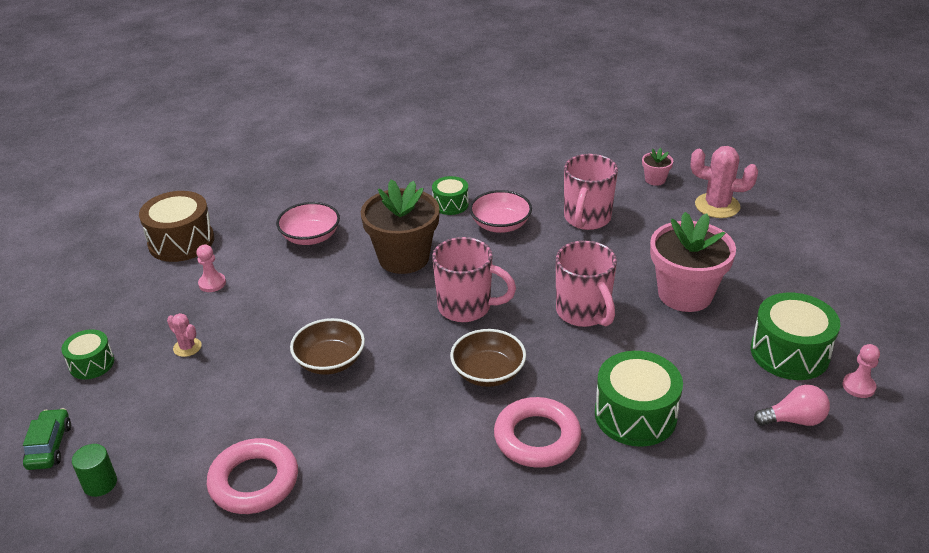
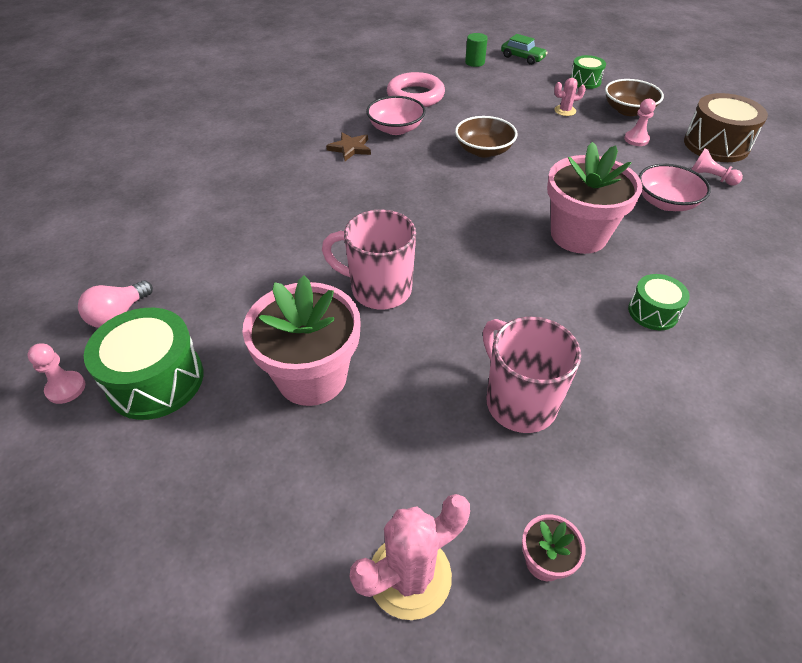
camera: 130 degrees right, 10 degrees up
brown flower pot [361,179,440,274] -> pink flower pot [547,142,643,254]
pink mug [432,237,516,322] -> none
brown bowl [450,329,526,387] -> brown bowl moved to [605,79,664,116]
pink bowl [469,190,532,233] -> pink bowl moved to [366,96,426,135]
pink ring [494,397,581,468] -> none
green drum [595,351,683,447] -> none
none -> brown star [326,132,371,161]
none -> pink pawn [692,148,743,186]

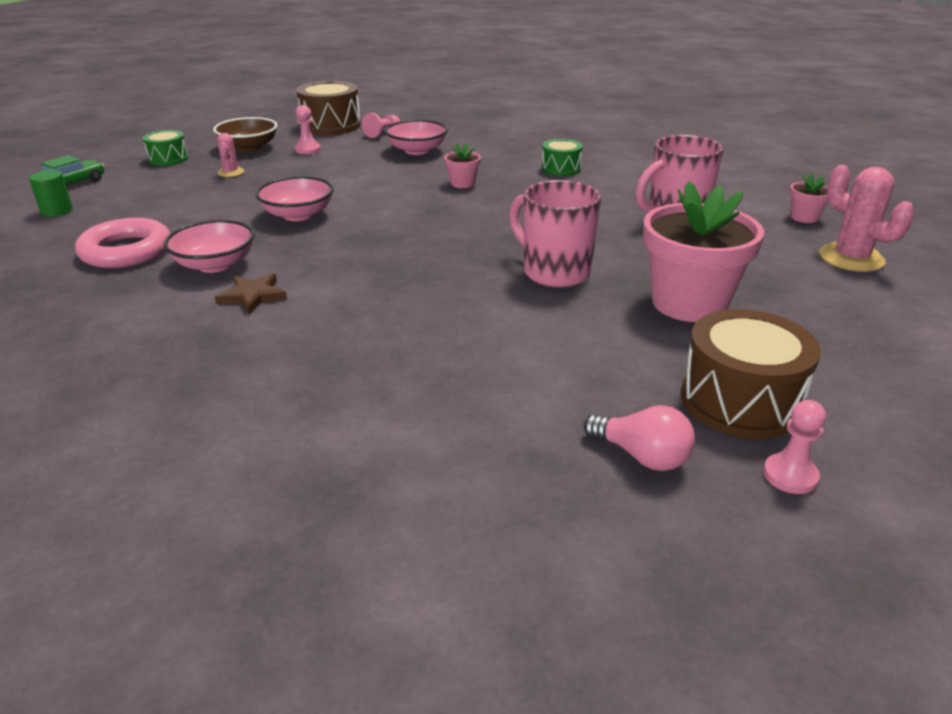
camera: 90 degrees left, 15 degrees down
green drum [84,308,203,420] -> brown drum [681,309,821,439]
pink mug [322,209,416,310] -> pink mug turned 120 degrees clockwise [509,180,601,288]
brown bowl [455,116,518,158] -> pink bowl [256,176,334,221]
pink flower pot [547,142,643,254] -> pink flower pot [444,143,481,188], size x0.44

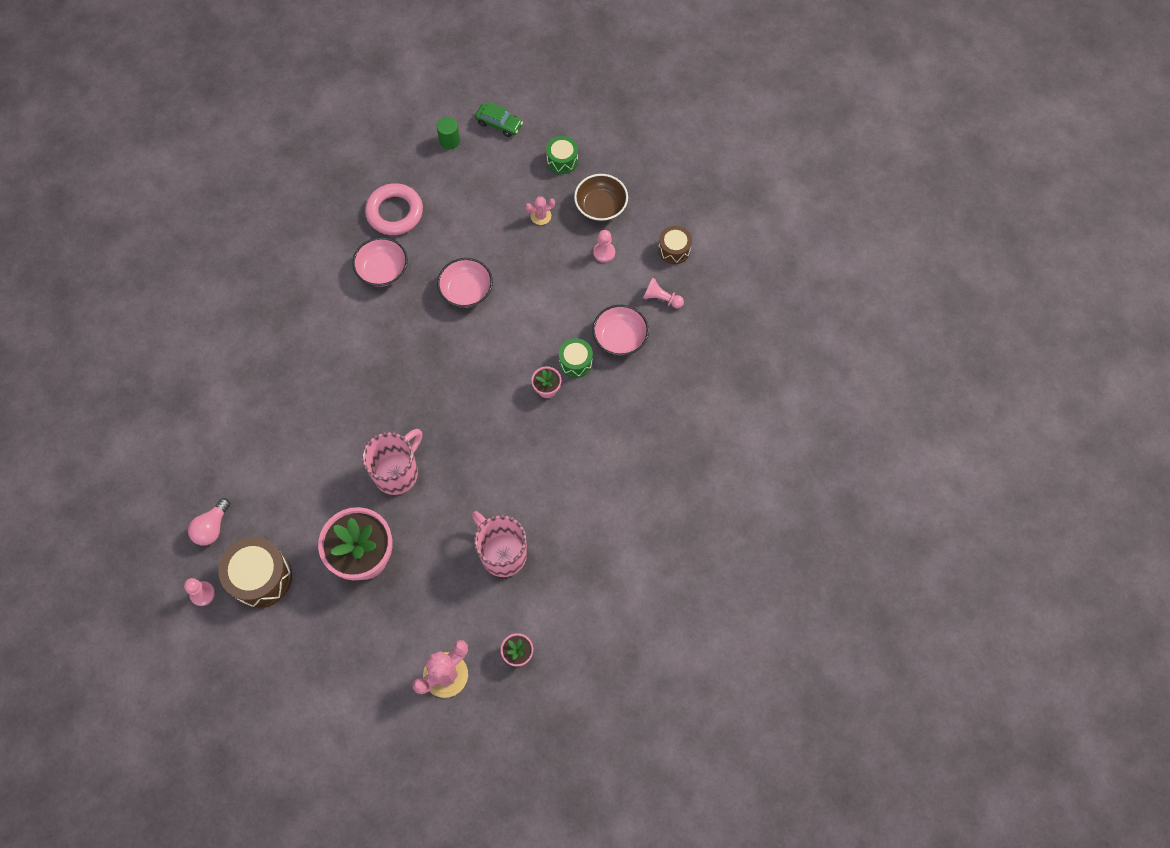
camera: 80 degrees right, 35 degrees up
brown star [215,273,287,314] -> none
brown drum [296,81,361,135] -> brown drum [658,226,692,264], size x0.58
green drum [541,139,583,176] -> green drum moved to [559,338,593,378]

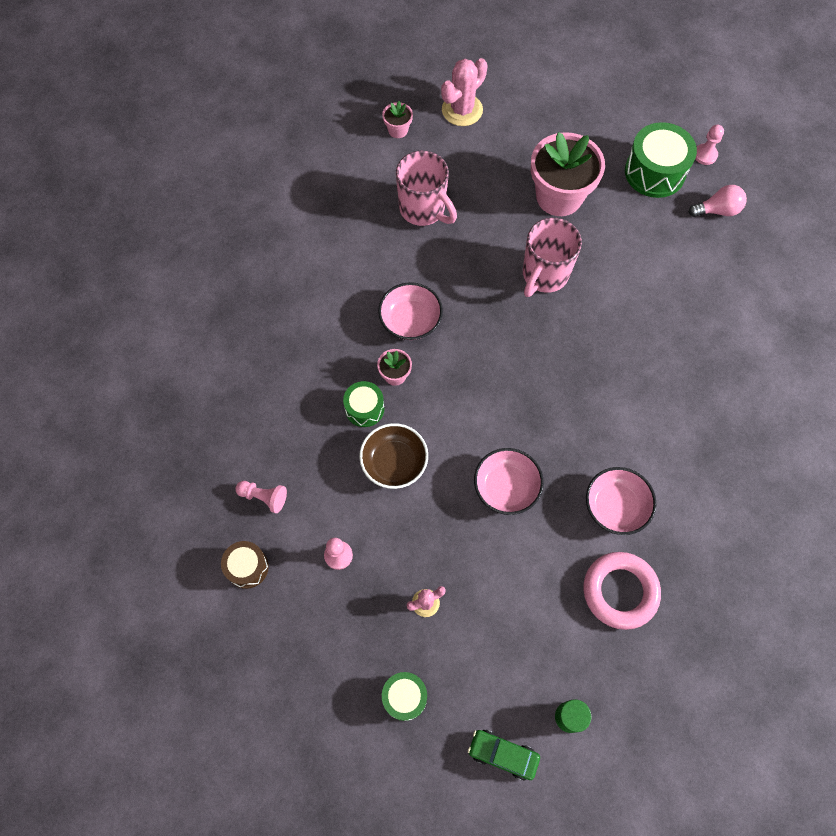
camera: 175 degrees right, 0 degrees up
pink light bulb [188,498,230,546] -> pink light bulb turned 60 degrees clockwise [688,185,747,217]
brown drum [218,537,292,608] -> green drum [625,122,697,198]
brown bowl [574,174,628,222] -> brown bowl moved to [359,423,428,489]
pink bowl [592,305,649,356] -> pink bowl moved to [378,282,443,340]

